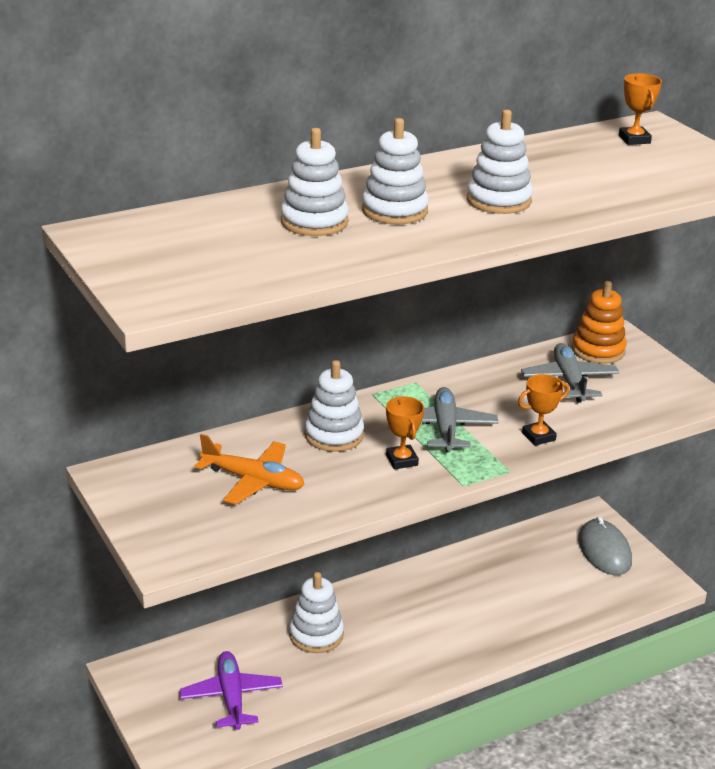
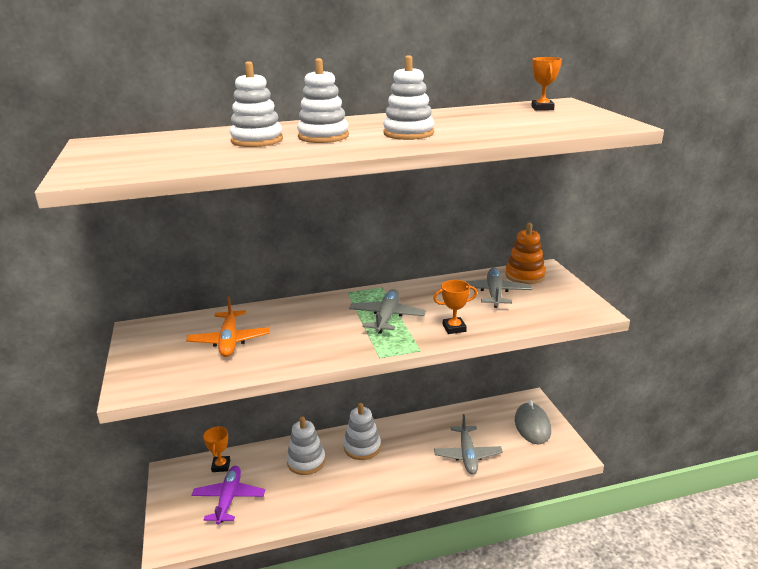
camera: 15 degrees right, 5 degrees down
orange plane [194,434,304,505] -> orange plane turned 45 degrees clockwise [186,296,270,357]
white stacking toy [305,360,364,452] -> white stacking toy moved to [343,403,381,460]
orange trophy [386,396,424,469] -> orange trophy moved to [203,426,230,472]
none -> grey plane [434,414,503,474]

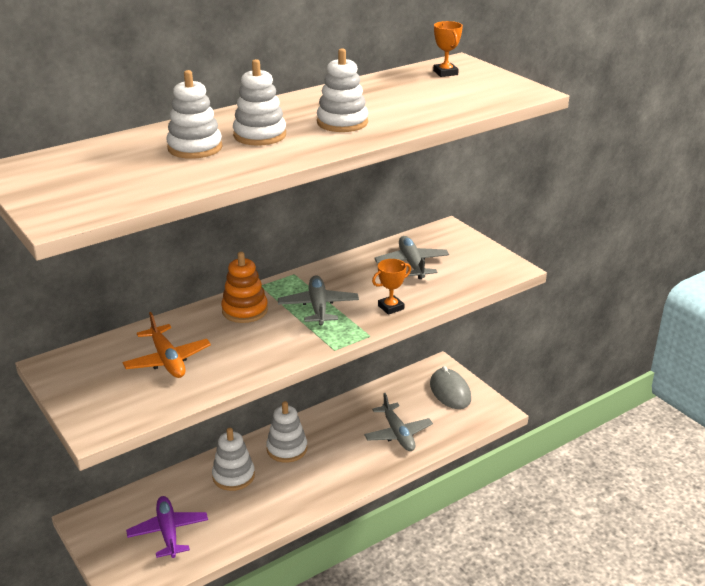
camera: 20 degrees left, 5 degrees up
orange trophy [203,426,230,472] -> none
orange stacking toy [505,223,546,284] -> orange stacking toy moved to [221,252,268,323]

